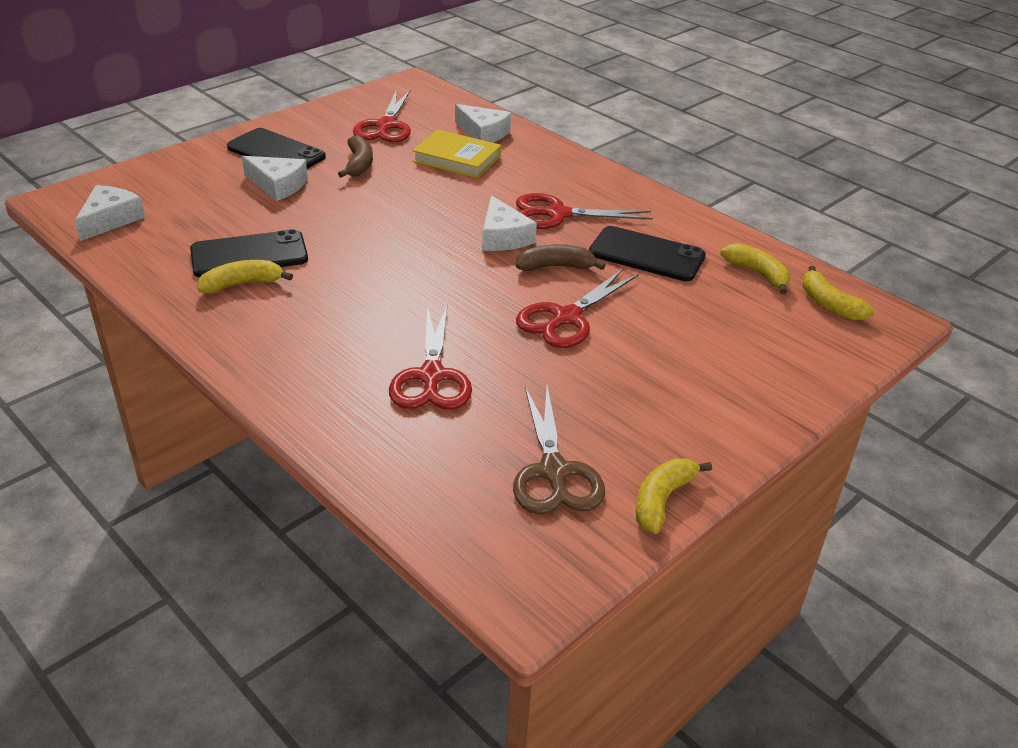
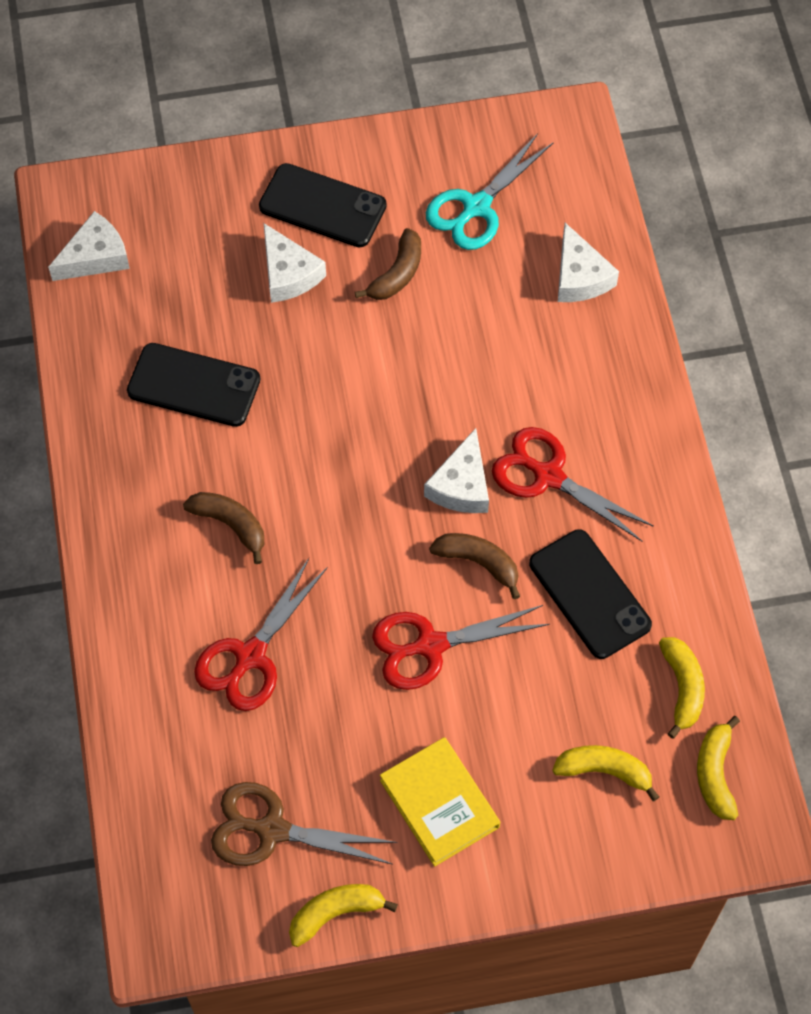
camera: 35 degrees right, 25 degrees up
yellow banana [197,260,293,294] -> yellow banana moved to [552,745,659,801]
black phone [227,128,326,169] -> black phone turned 45 degrees counterclockwise [259,163,387,248]
red scissors [353,89,411,143] -> turquoise scissors [426,133,553,250]
yellow book [412,129,501,178] -> yellow book moved to [380,737,500,867]
brown scissors [513,386,605,514] -> brown scissors turned 75 degrees clockwise [211,782,398,866]
none -> brown banana [183,492,264,564]

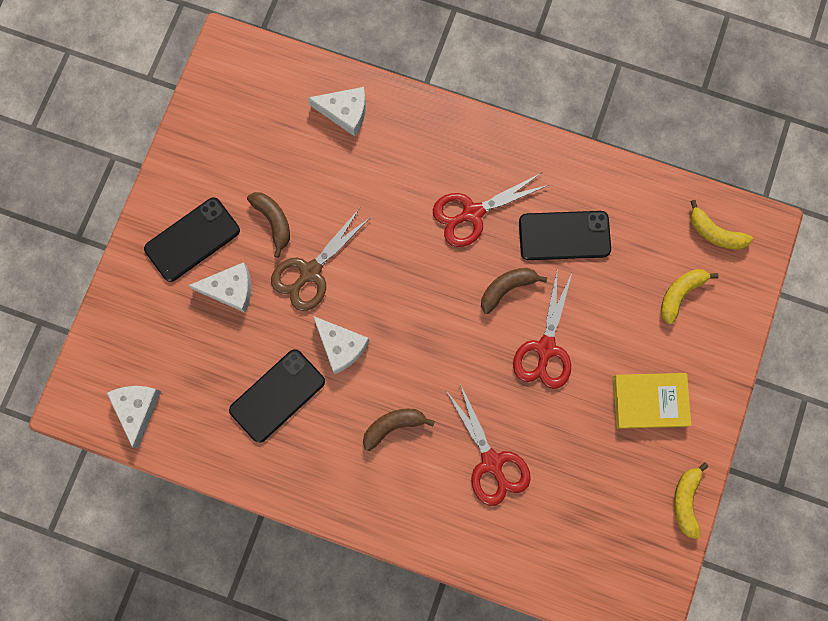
camera: 60 degrees left, 15 degrees up
brown scissors [211,782,398,866] -> brown scissors moved to [271,208,372,311]
white cheese [424,428,489,513] -> white cheese moved to [313,316,369,374]
turquoise scissors [426,133,553,250] -> none
yellow banana [659,637,705,739] -> none

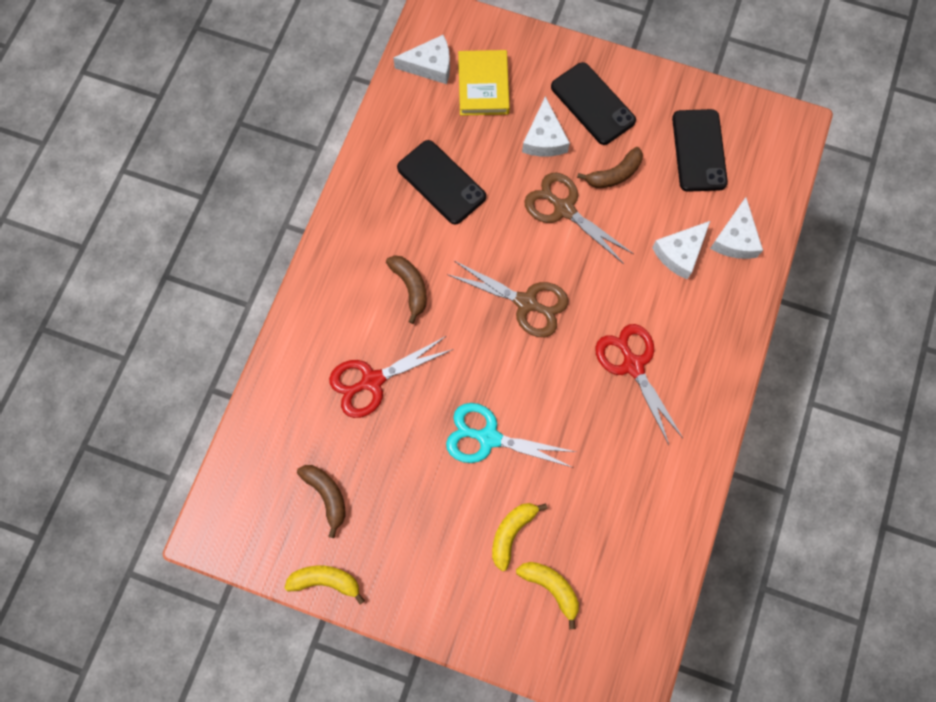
camera: 90 degrees right, 5 degrees down
white cheese [313,316,369,374] -> white cheese moved to [652,221,710,279]
brown banana [481,268,547,314] -> brown banana moved to [297,465,346,538]
red scissors [513,271,573,389] -> turquoise scissors [446,403,576,468]
black phone [519,211,611,260] -> black phone moved to [672,109,728,192]
yellow book [613,373,691,429] -> yellow book moved to [458,50,510,116]
yellow banana [690,200,753,249] -> yellow banana moved to [492,503,547,571]
none -> brown scissors [447,261,568,337]

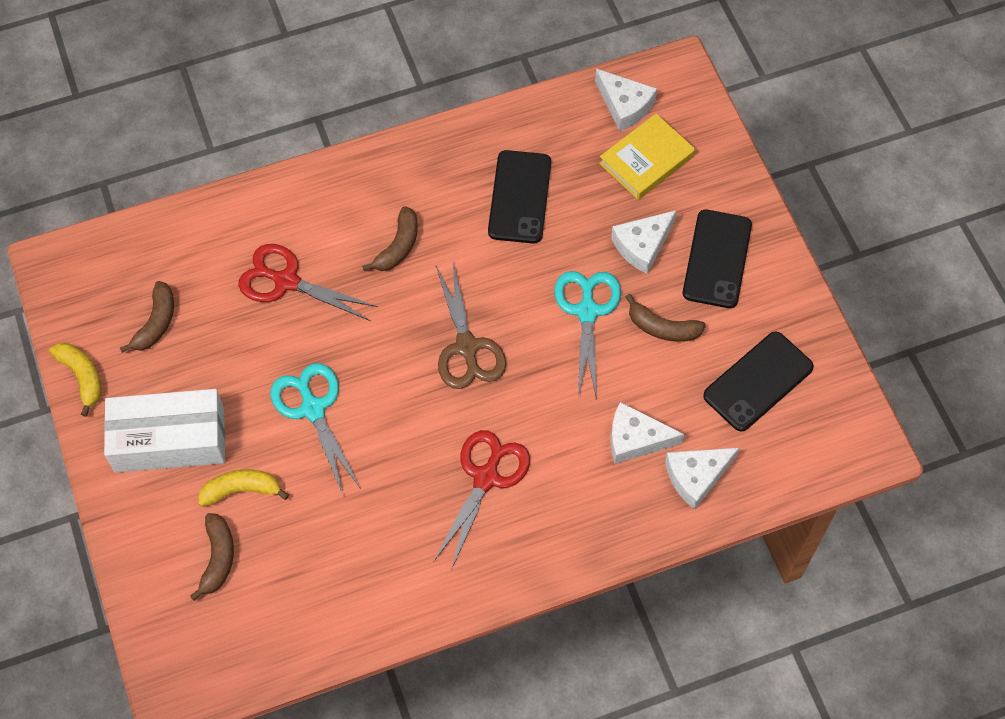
camera: 50 degrees right, 10 degrees down
yellow banana [516,562,579,629] -> brown banana [190,513,234,601]
brown scissors [524,173,634,264] -> turquoise scissors [554,271,621,399]
none -> white box [104,389,225,473]

